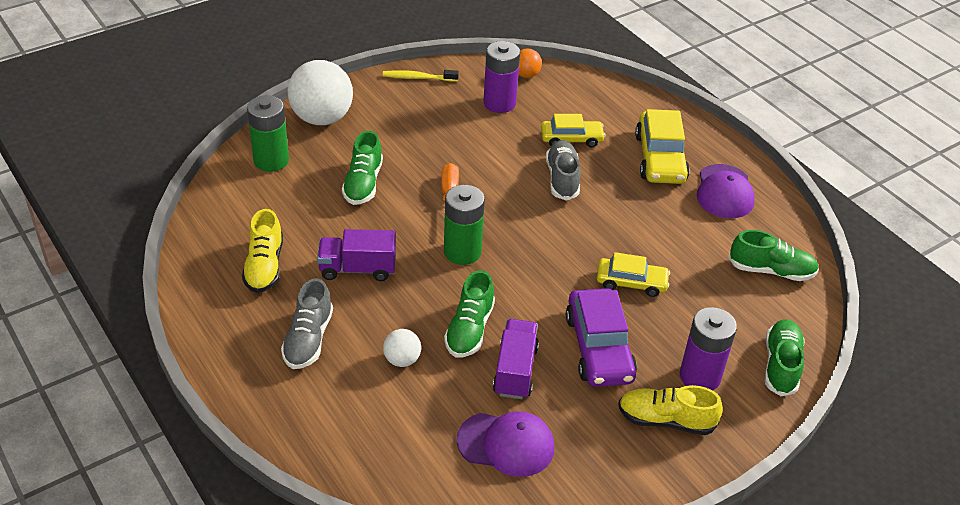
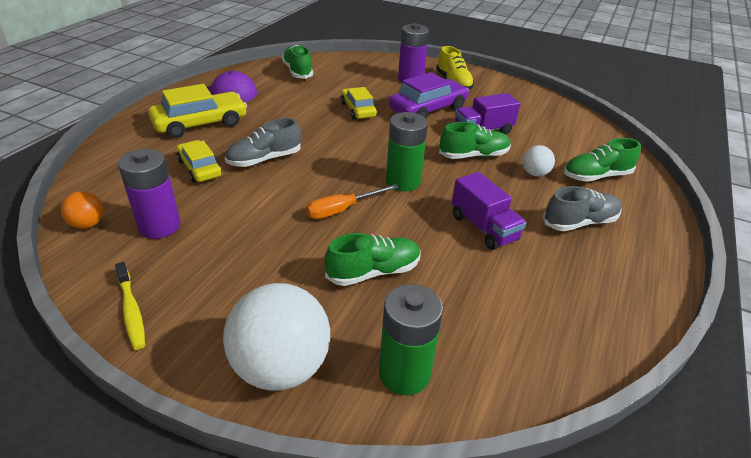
camera: 120 degrees left, 5 degrees down
yellow shoe [242,209,283,293] -> none
purple cap [457,411,554,477] -> none
green shoe [765,319,805,396] -> green shoe moved to [564,138,641,182]

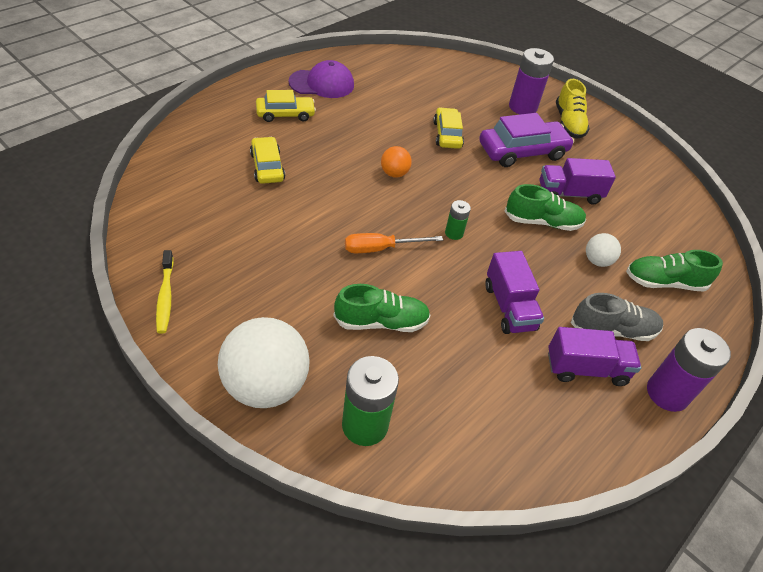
camera: 15 degrees right, 10 degrees up
orange ball [61,191,104,229] -> orange ball moved to [381,146,412,178]
purple battery [118,149,180,239] -> purple battery moved to [647,328,731,412]
yellow car [148,84,247,138] -> yellow car [256,90,316,122], size x0.64
grey shoe [225,118,301,167] -> none
green shoe [282,45,313,79] -> none
green battery [386,112,428,191] -> green battery [445,200,471,240], size x0.52
none -> purple truck [548,327,641,386]

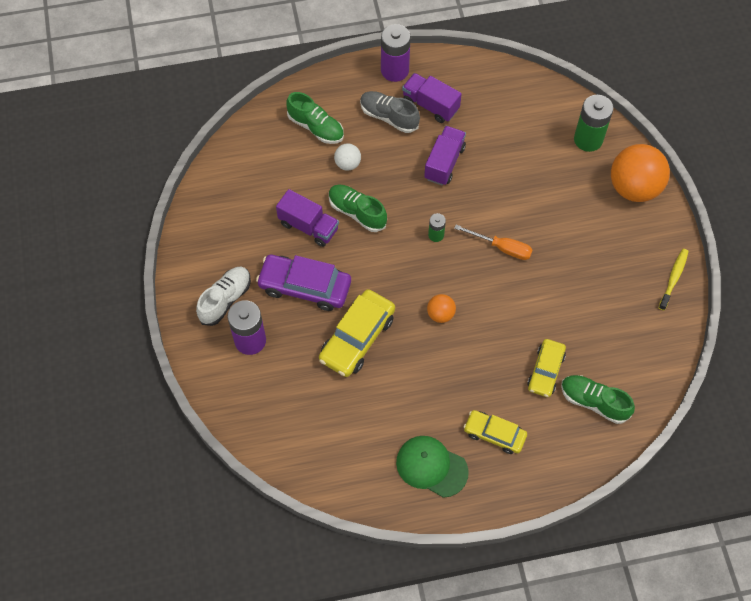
camera: 140 degrees left, 15 degrees up
white ball [218,317,310,408] -> orange ball [611,144,670,202]
purple cap [288,60,354,98] -> green cap [396,436,469,498]
green shoe [333,284,430,332] -> green shoe moved to [561,375,635,424]
yellow car [433,107,464,149] -> yellow car [319,289,395,377], size x1.57
yellow shoe [556,79,590,139] -> white shoe [196,266,251,326]

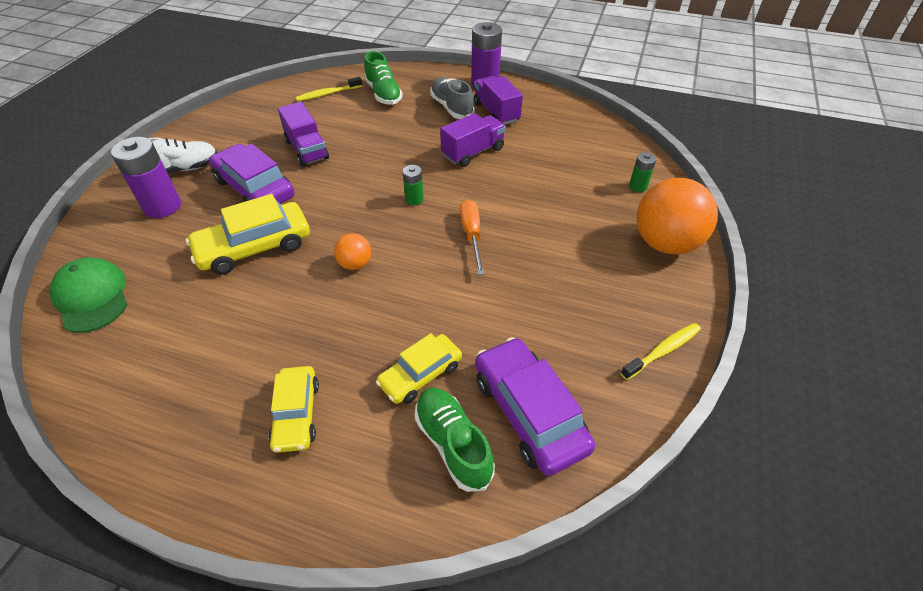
camera: 30 degrees right, 15 degrees down
green shoe [329,185,387,232] -> none
white ball [334,143,361,171] -> none
green cap [396,436,469,498] -> green cap moved to [50,257,127,333]
orange screwdriver [454,225,533,260] -> orange screwdriver turned 150 degrees counterclockwise [460,200,484,275]
yellow car [464,410,527,454] -> yellow car turned 150 degrees counterclockwise [269,366,319,453]
green battery [574,95,613,152] -> green battery [629,152,656,192], size x0.52
none -> yellow toothbrush [296,77,362,101]
none -> purple car [475,337,595,476]

